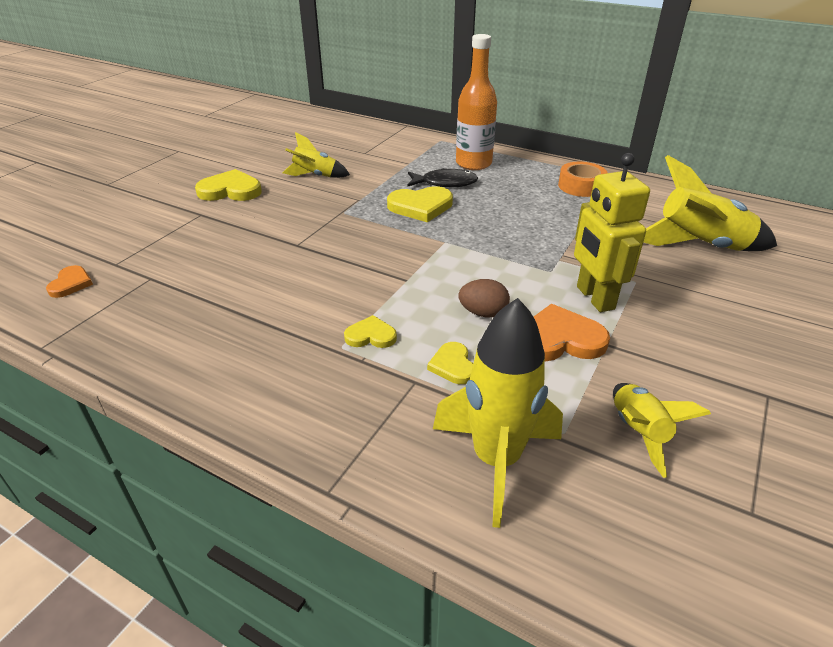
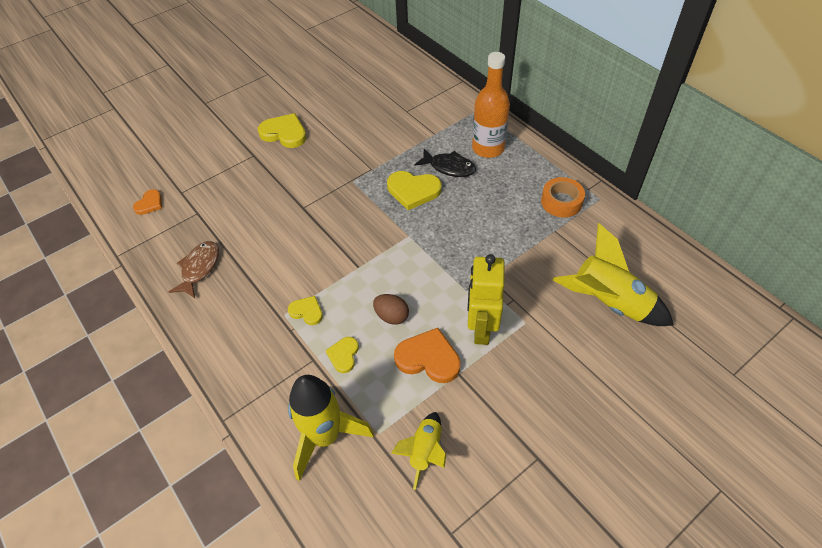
camera: 25 degrees right, 15 degrees up
yellow rocket [282,132,350,178] -> none
none -> brown fish [169,241,219,298]

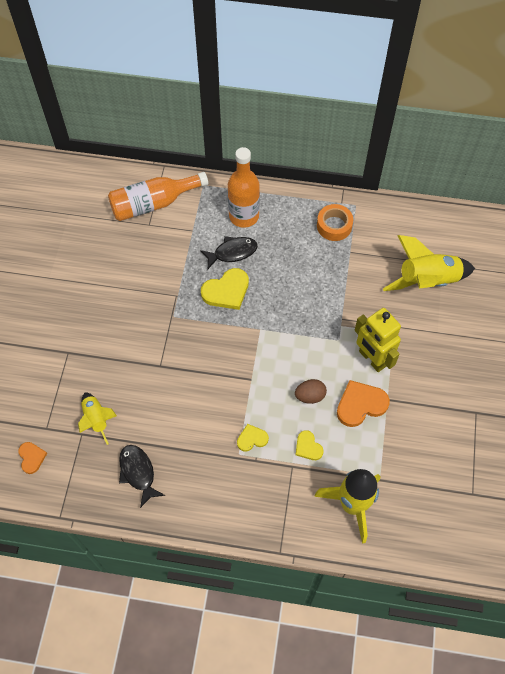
camera: 45 degrees left, 10 degrees up
brown fish [169,241,219,298] -> black fish [119,445,165,508]
yellow heart [258,113,306,148] -> none
yellow rocket [391,412,446,490] -> yellow rocket moved to [78,392,117,445]
none -> orange bottle [108,172,208,221]

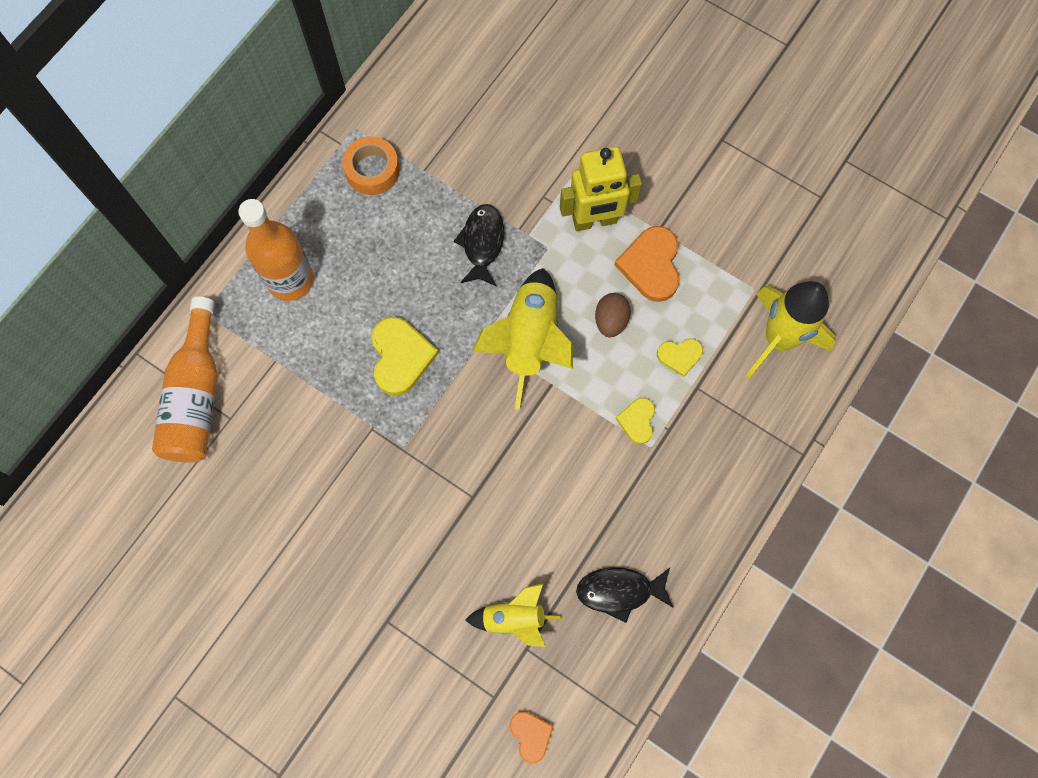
camera: 65 degrees left, 10 degrees up
orange heart [18,442,47,474] -> orange heart turned 60 degrees clockwise [510,711,554,764]
black fish [200,236,258,269] -> black fish moved to [454,204,504,287]
yellow rocket [383,235,475,291] -> yellow rocket moved to [472,268,573,410]

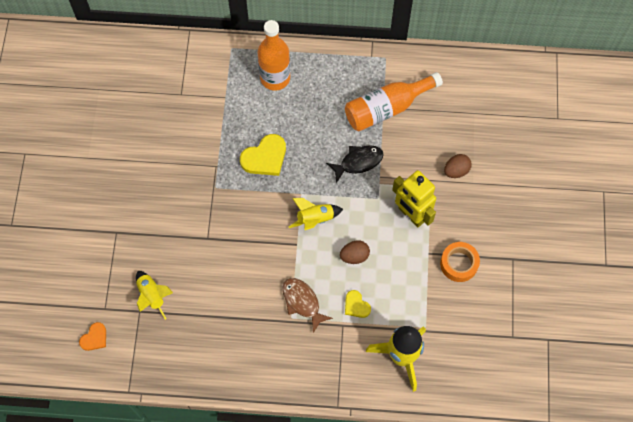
camera: 60 degrees right, 5 degrees down
orange bottle [152,296,218,463] -> orange bottle moved to [345,72,443,131]
orange tape [342,136,400,195] -> orange tape moved to [440,242,480,282]
yellow rocket [472,268,573,410] -> yellow rocket [289,198,343,230], size x0.58
black fish [576,567,674,623] -> none
orange heart [615,226,680,302] -> none
yellow heart [616,398,655,444] -> brown fish [282,278,333,333]
none -> brown egg [444,154,472,178]

